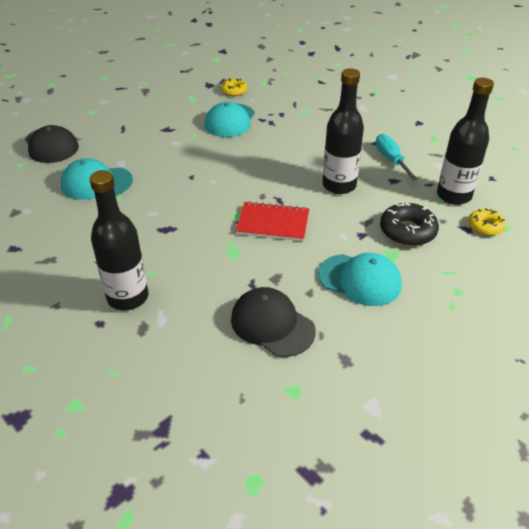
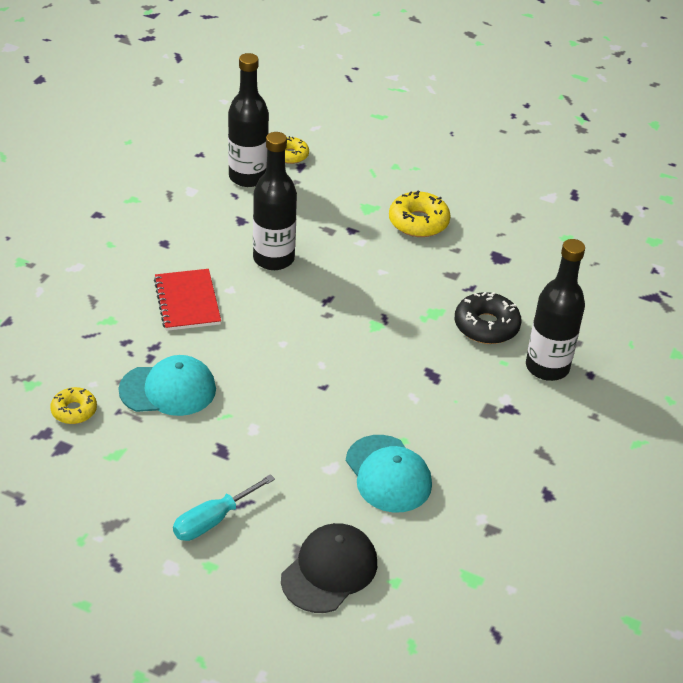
camera: 115 degrees left, 0 degrees up
black cap [231,287,316,357] -> none
red notebook [236,201,309,241] -> red notebook moved to [154,269,221,331]
turquoise cap [318,253,402,306] -> yellow donut [389,190,450,237]
turquoise screwdriver [375,134,418,181] -> turquoise screwdriver moved to [173,474,275,541]
black donut [380,201,439,246] -> black donut moved to [455,292,522,344]

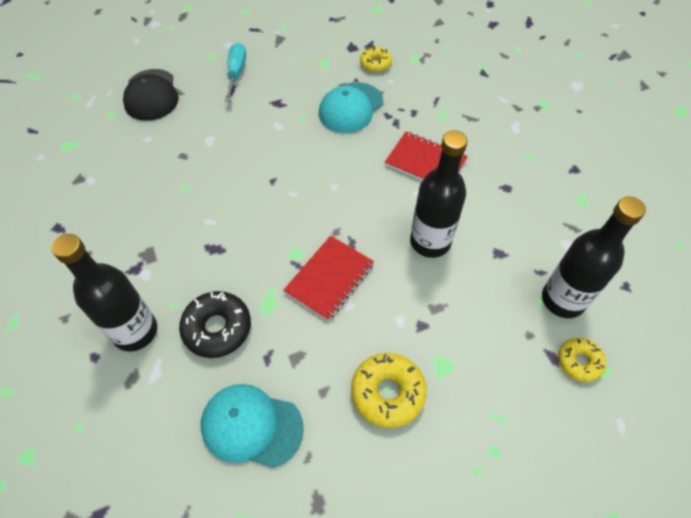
camera: 135 degrees right, 15 degrees up
turquoise cap [346,435,432,513] -> turquoise cap moved to [201,384,304,468]
none -> red notebook [283,236,374,321]

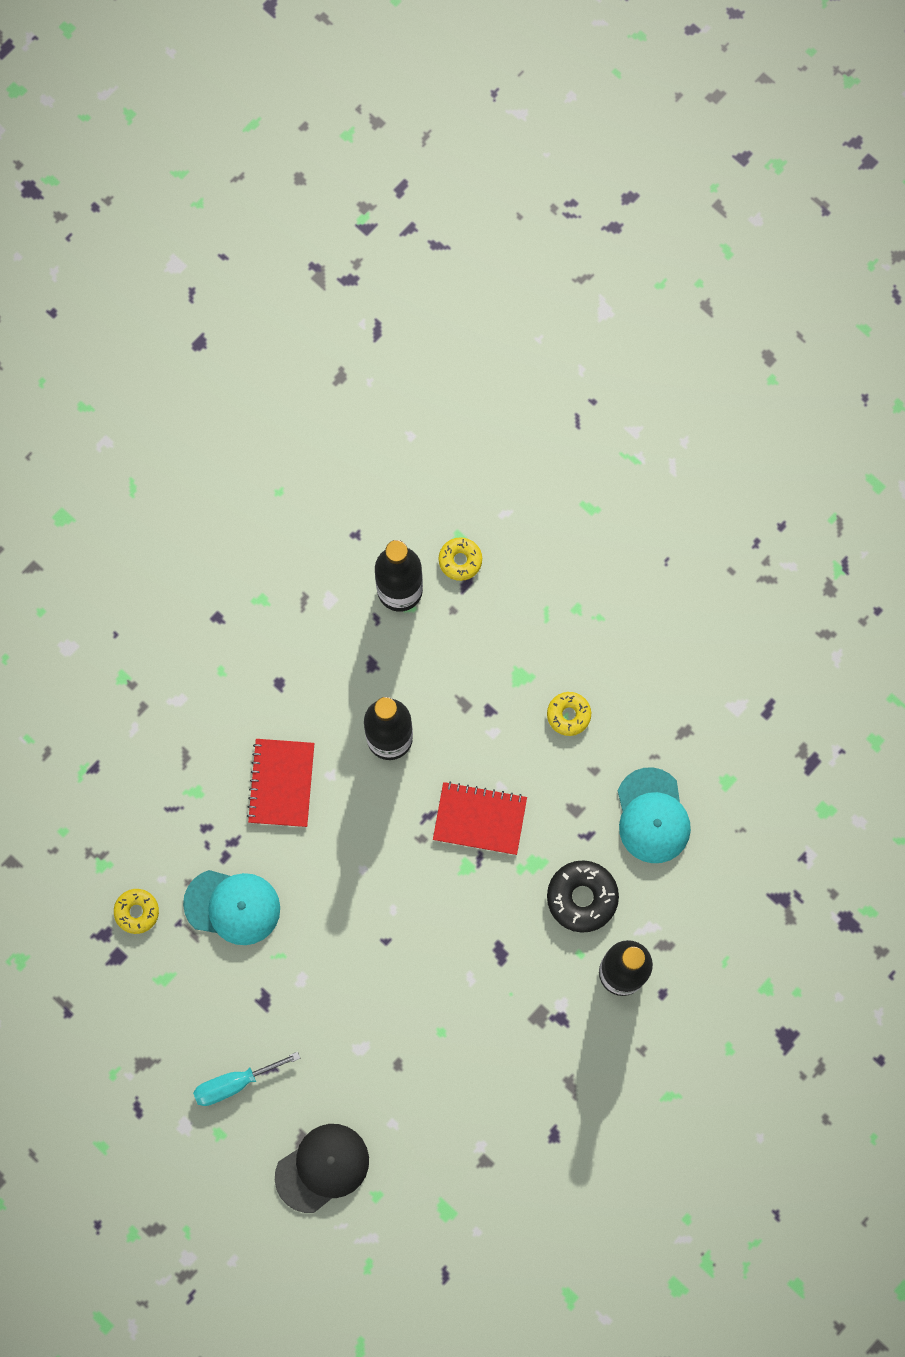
camera: 115 degrees left, 20 degrees up
yellow donut [351,353,427,428] -> yellow donut [547,692,591,736], size x0.63

